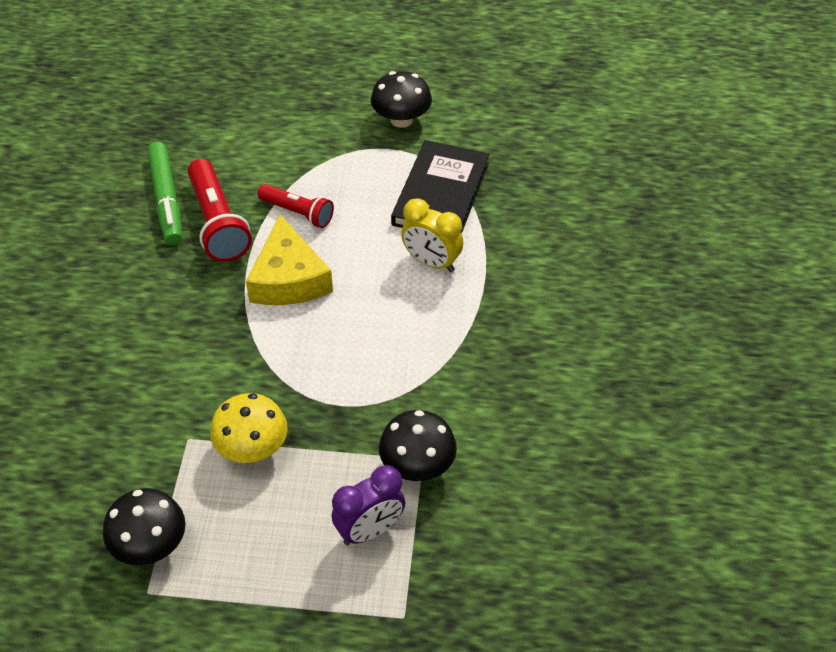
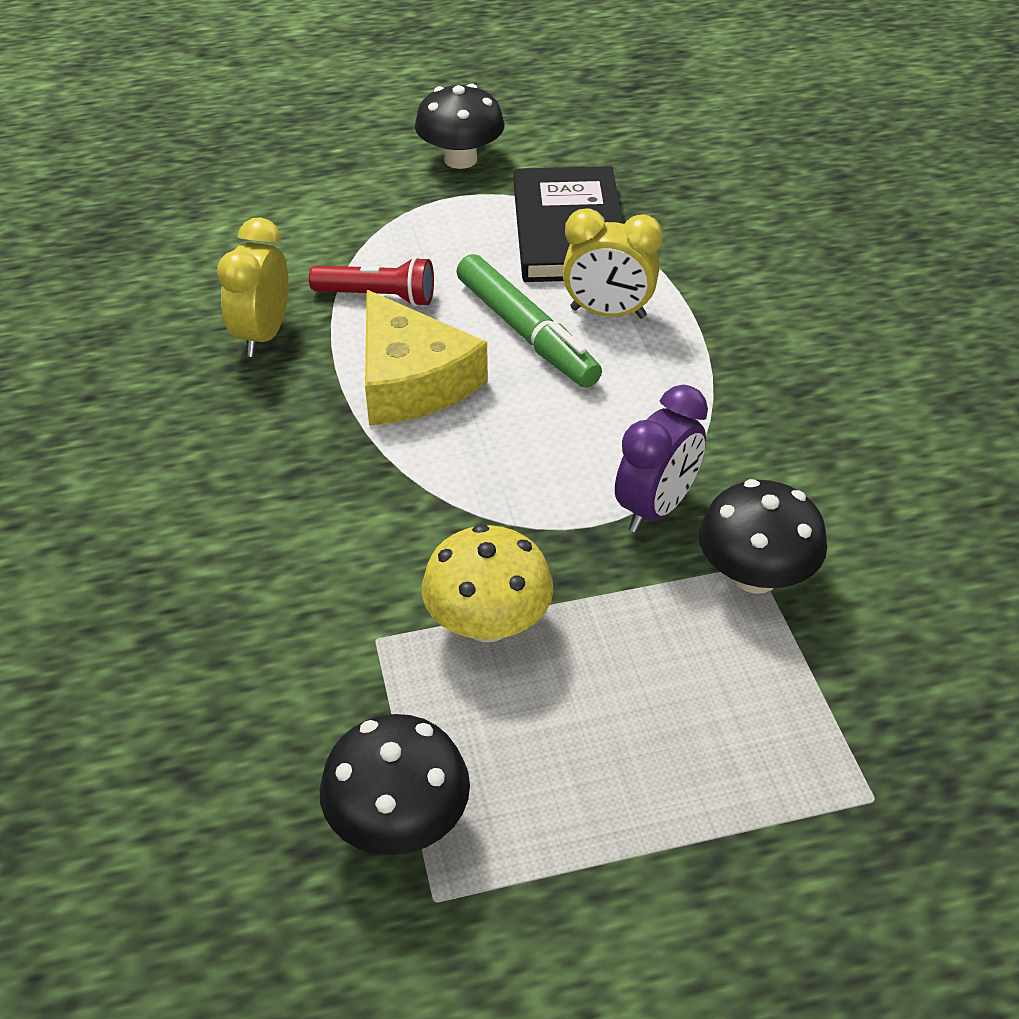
camera: 20 degrees left, 5 degrees down
green marker [147,142,182,245] -> green marker moved to [457,254,602,388]
red flashlight [188,159,252,262] -> yellow clock [217,217,289,357]
purple clock [332,465,405,545] -> purple clock moved to [615,385,708,533]

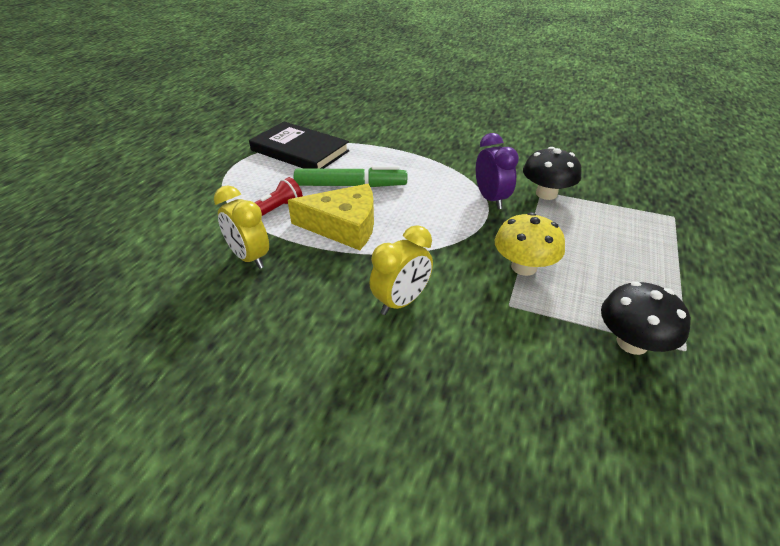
camera: 55 degrees left, 5 degrees down
black mushroom [415,83,505,169] -> none
yellow clock [563,208,663,318] -> yellow clock moved to [370,225,433,315]

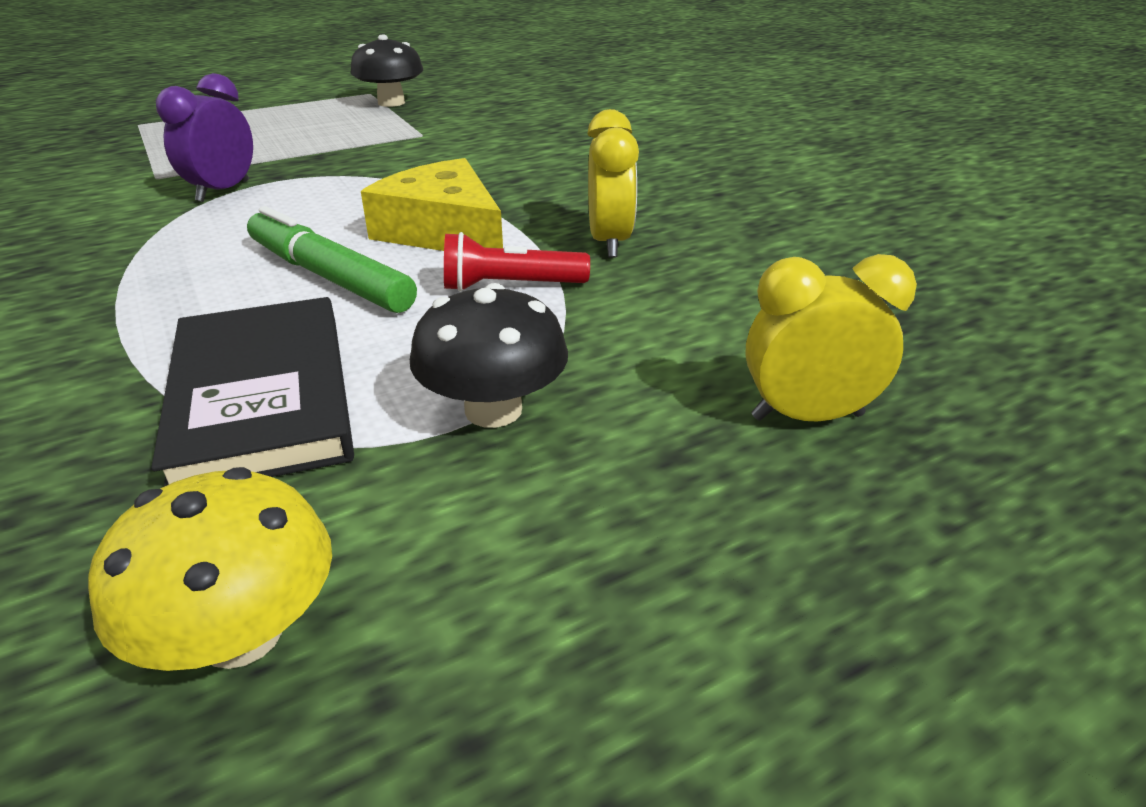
camera: 140 degrees left, 5 degrees down
yellow clock [370,225,433,315] -> yellow clock moved to [745,254,917,421]
yellow mushroom [495,212,565,276] -> yellow mushroom moved to [88,467,332,671]
black mushroom [523,147,582,200] -> black mushroom moved to [410,283,568,428]

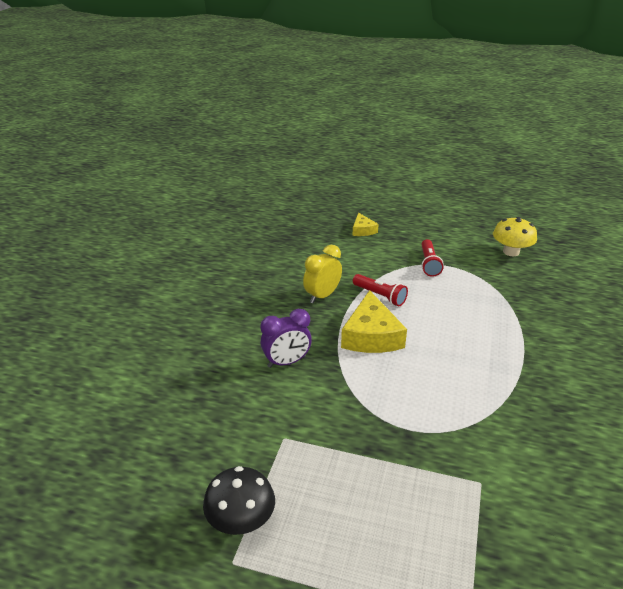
camera: 135 degrees left, 0 degrees up
black book [151,297,354,487] -> none
purple clock [156,73,253,202] -> purple clock moved to [260,309,312,368]
green marker [247,206,417,313] -> none
black mushroom [410,283,568,428] -> red flashlight [421,239,444,277]
yellow clock [745,254,917,421] -> yellow cheese [353,213,379,236]

